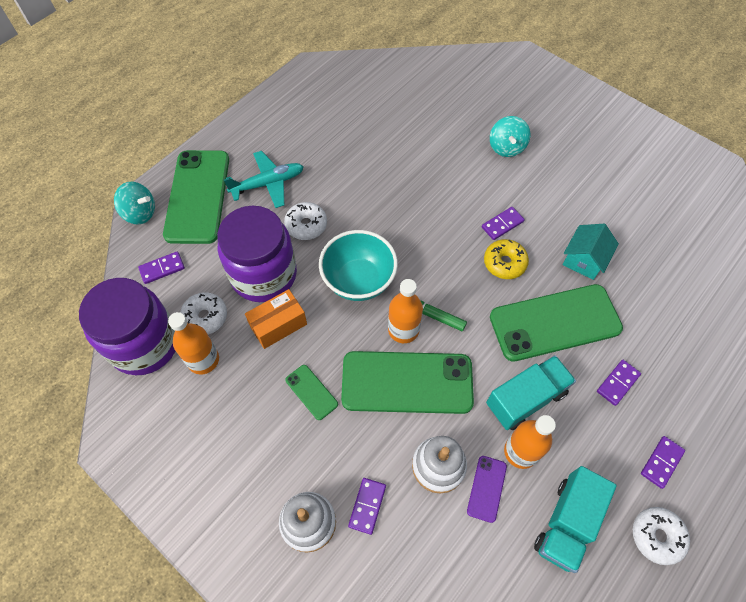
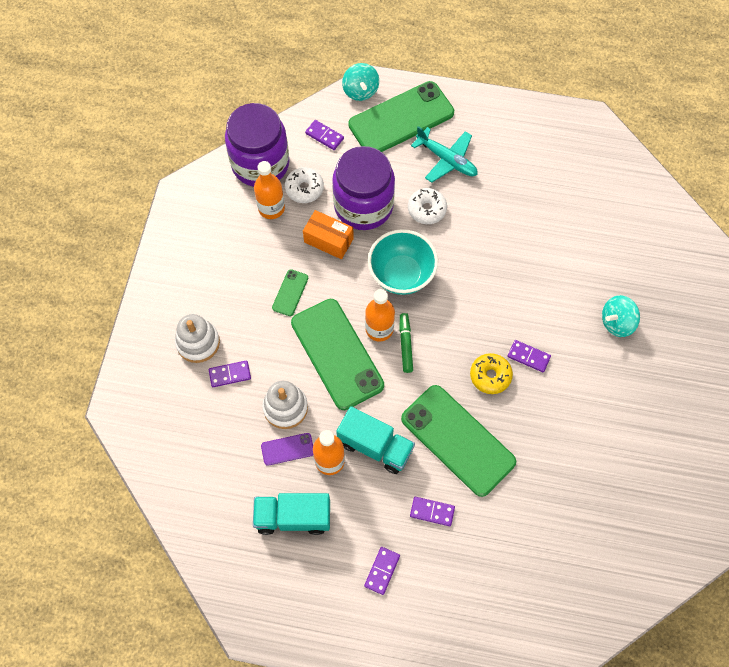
camera: 60 degrees right, 5 degrees up
turquoise house [563,224,619,280] -> none
white donut [633,507,690,565] -> none
purple domino [641,436,685,489] -> purple domino turned 75 degrees counterclockwise [364,547,400,595]

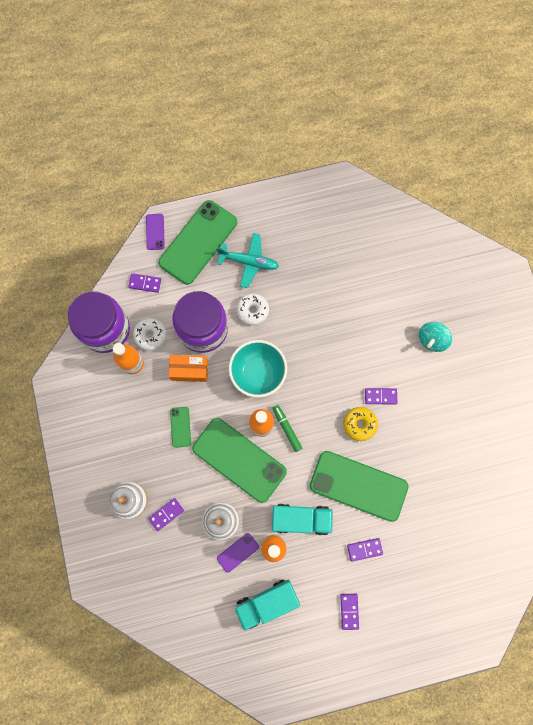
camera: 25 degrees left, 10 degrees up
turquoise spinning top [342,63,379,101] -> purple phone [146,214,165,250]

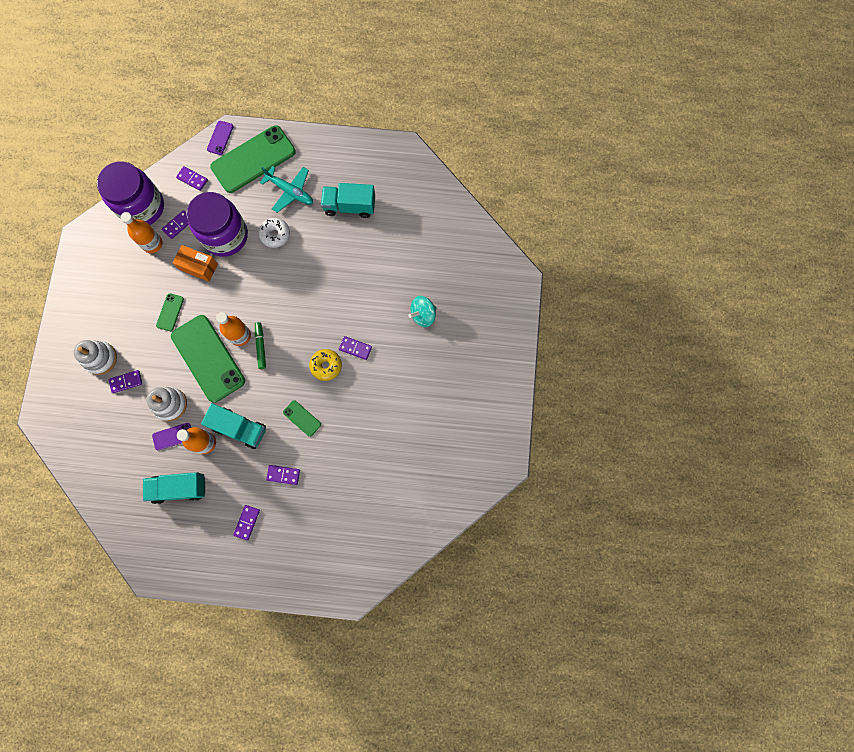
camera: 20 degrees right, 0 degrees up
white donut [133,318,166,351] -> purple domino [162,210,189,239]
turquoise bowl [229,340,287,398] -> none
green phone [310,451,408,522] -> green phone [283,400,321,437], size x0.44
none -> turquoise truck [321,183,375,218]

